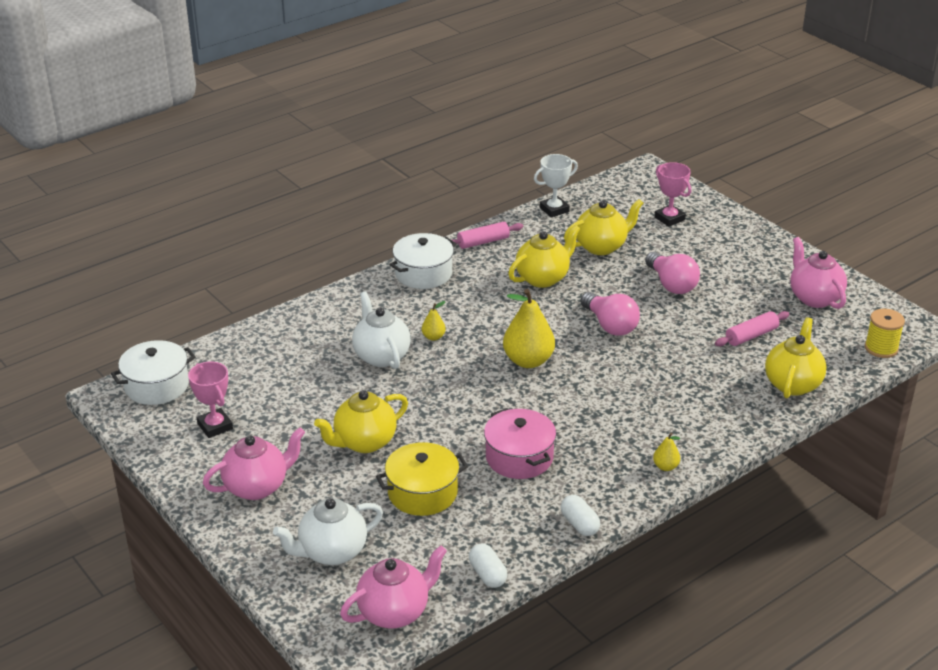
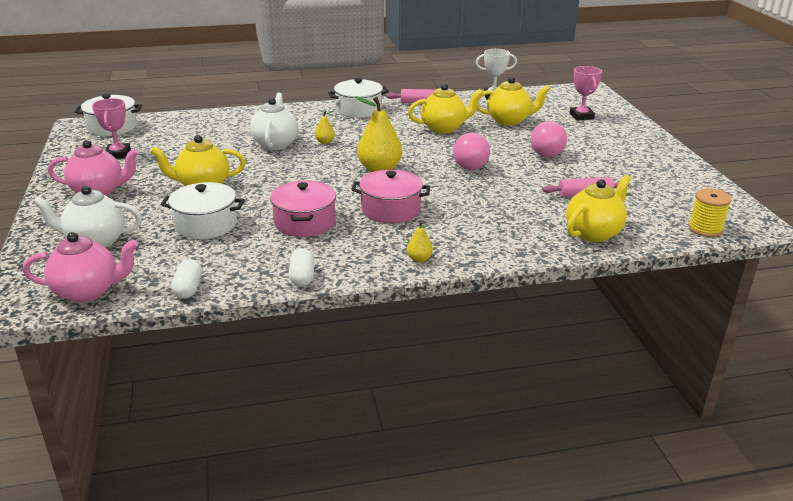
camera: 25 degrees right, 5 degrees down
yellow pot [376,442,468,516] -> white pot [161,182,245,239]
pink teapot [790,237,847,309] -> none
none -> pink pot [352,169,430,223]

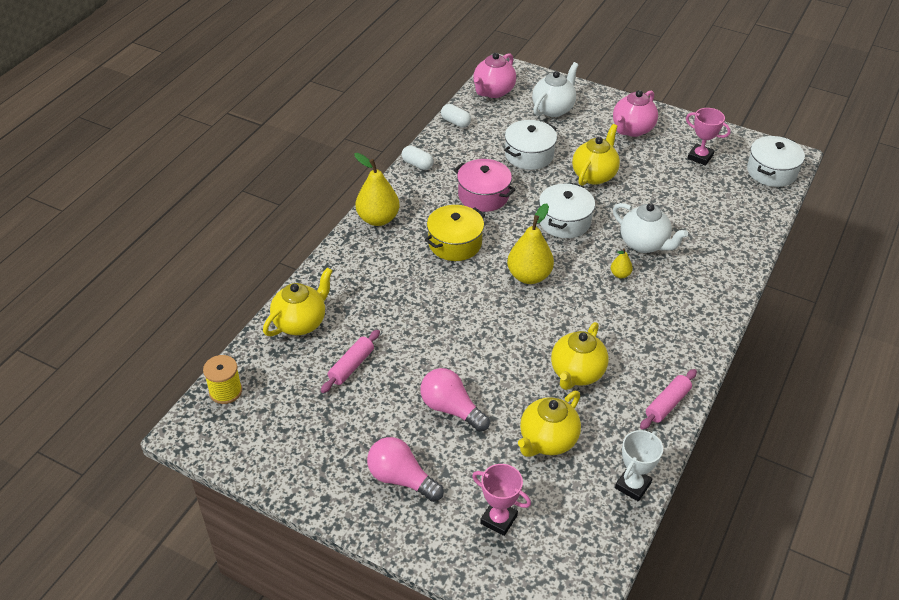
camera: 130 degrees right, 15 degrees up
white pot [328,78,389,118] -> white pot moved to [539,183,595,238]
pink pot [352,169,430,223] -> yellow pot [425,205,485,261]
yellow pear [407,221,433,262] -> yellow pear [354,153,399,226], size x2.11
pink light bulb [453,133,490,170] -> pink light bulb moved to [367,437,444,502]
yellow teapot [566,175,631,242] -> yellow teapot turned 135 degrees counterclockwise [263,267,333,336]

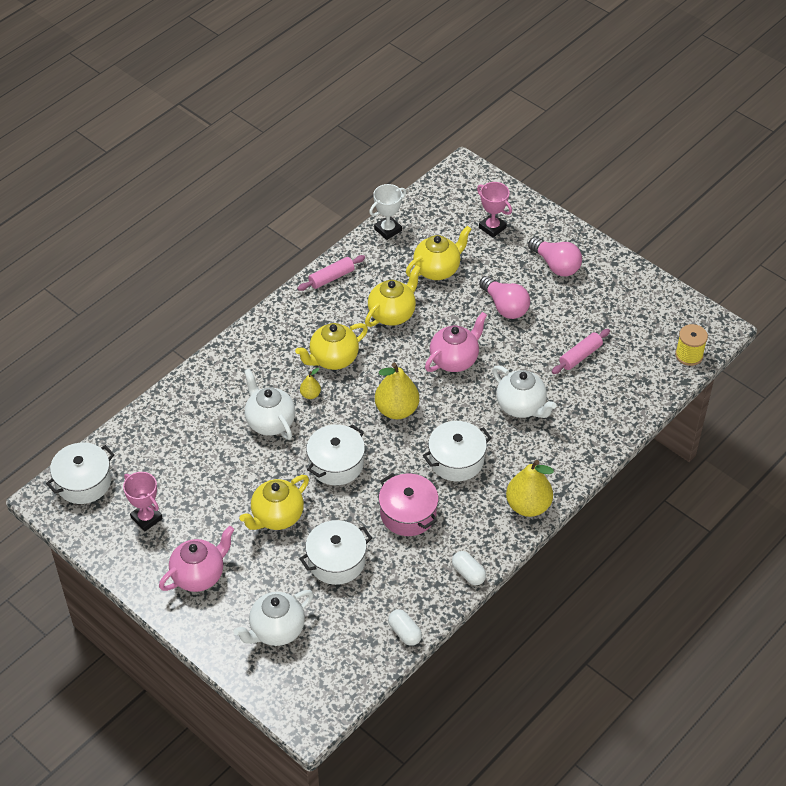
camera: 165 degrees left, 5 degrees up
yellow teapot [263,267,333,336] -> yellow teapot moved to [295,323,368,370]
yellow pot [425,205,485,261] -> white pot [423,421,492,481]
pink teapot [473,53,516,98] -> pink teapot moved to [425,312,487,372]
none -> white teapot [492,365,557,418]

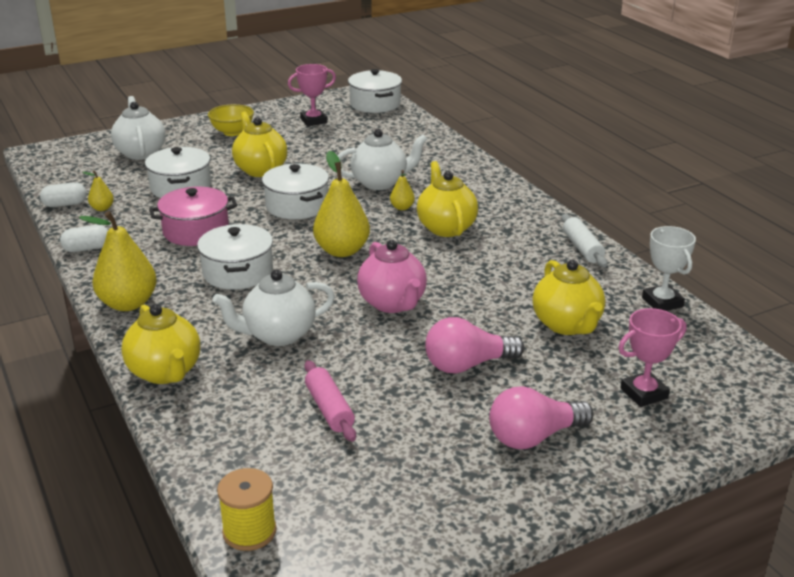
camera: 110 degrees right, 20 degrees down
pink teapot [159,526,234,592] -> yellow bowl [208,104,254,136]
pink rolling pin [297,255,365,291] -> white rolling pin [561,214,608,267]
yellow teapot [365,265,421,327] -> yellow teapot moved to [121,304,200,384]
none -> yellow pear [82,170,114,211]

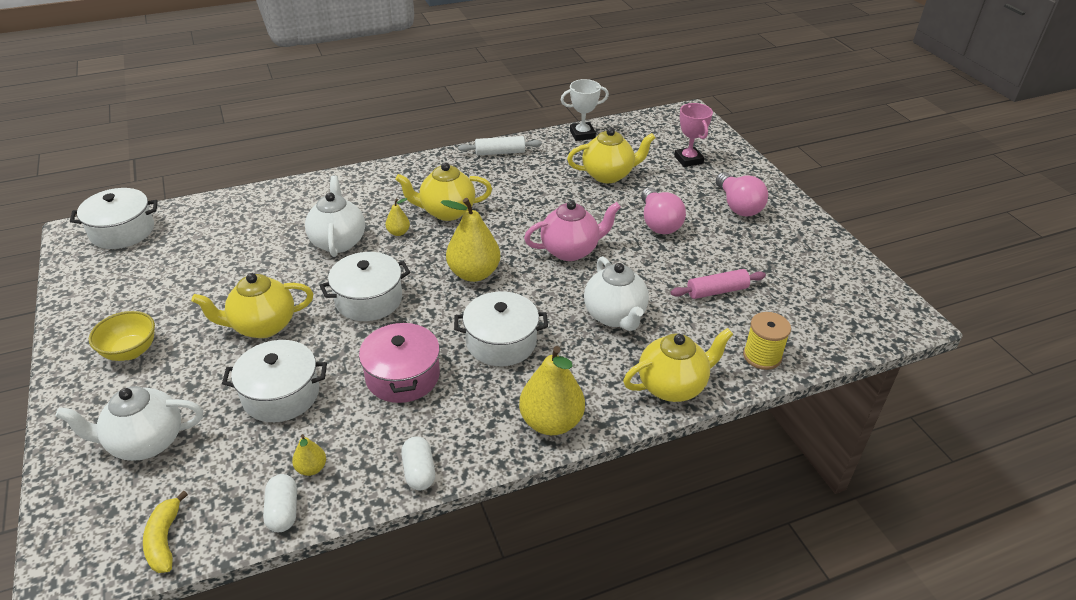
camera: 85 degrees left, 10 degrees up
yellow spool [217,468,277,551] -> yellow spool moved to [743,312,791,370]
pink trophy [288,64,336,126] -> none
none -> yellow banana [143,490,188,573]

